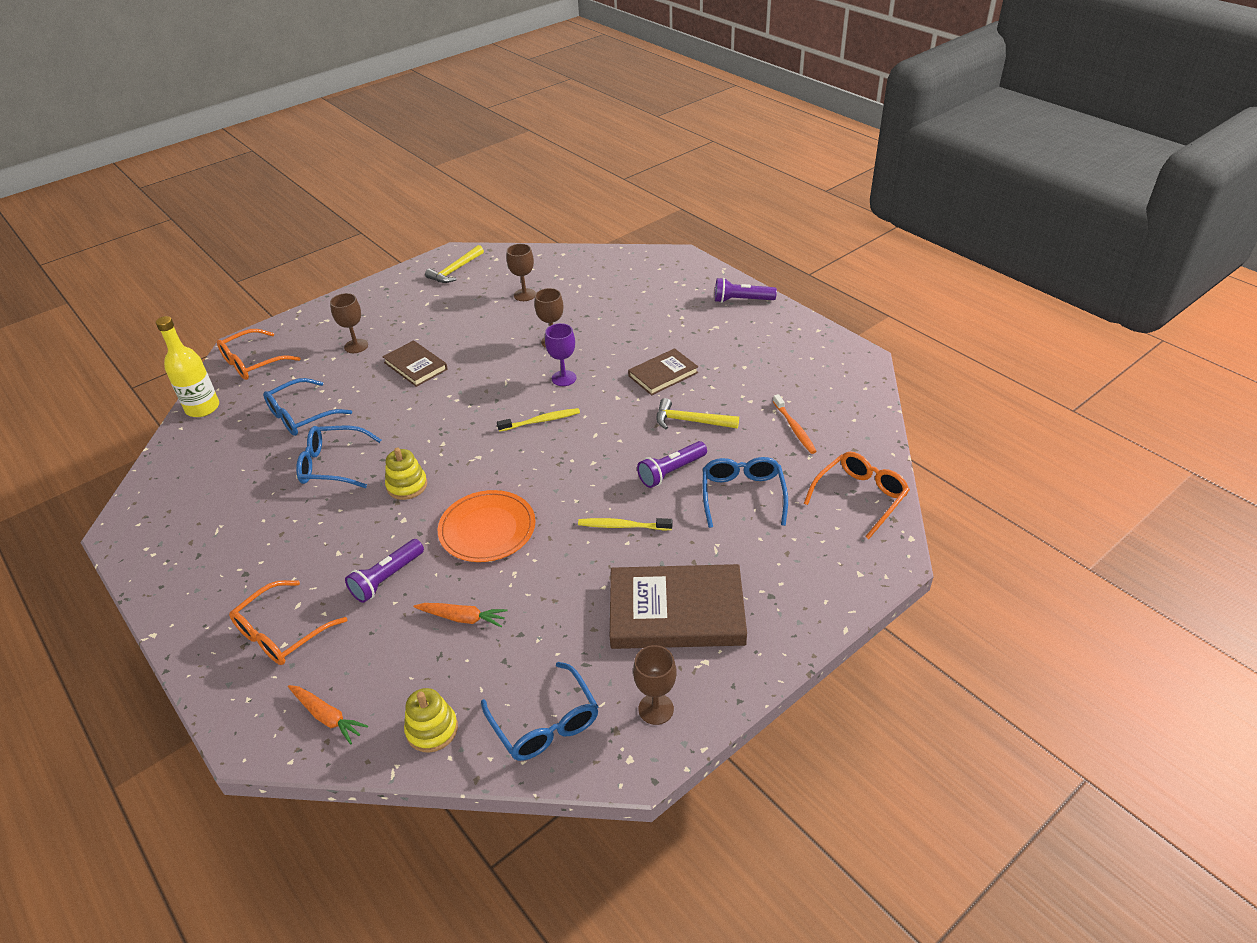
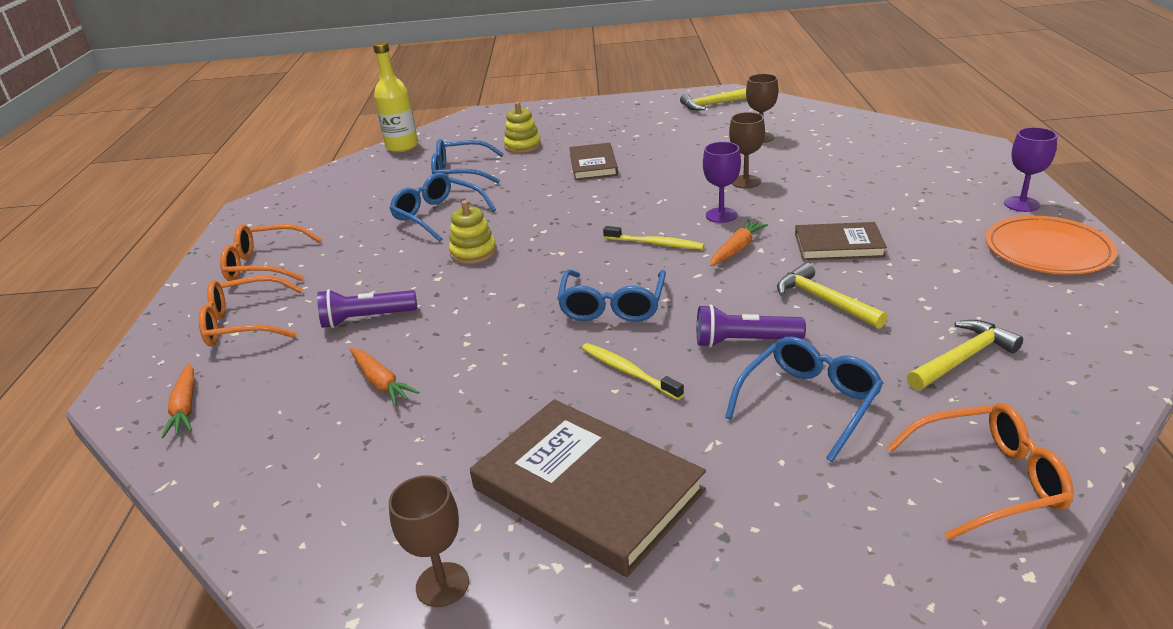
camera: 40 degrees right, 10 degrees down
orange glasses [217,329,300,380] -> orange glasses moved to [220,224,322,281]
brown goblet [330,293,368,353] -> none
yellow stacking toy [404,688,458,753] -> yellow stacking toy moved to [504,102,541,153]
orange plate [438,490,535,562] -> orange plate moved to [986,216,1118,275]
blue glasses [481,662,599,761] -> blue glasses moved to [557,270,666,322]
purple flashlight [715,278,777,303] -> purple goblet [1004,127,1057,212]
orange toothbrush [773,394,817,454] -> yellow hammer [907,320,1023,390]
none -> orange carrot [710,220,768,266]

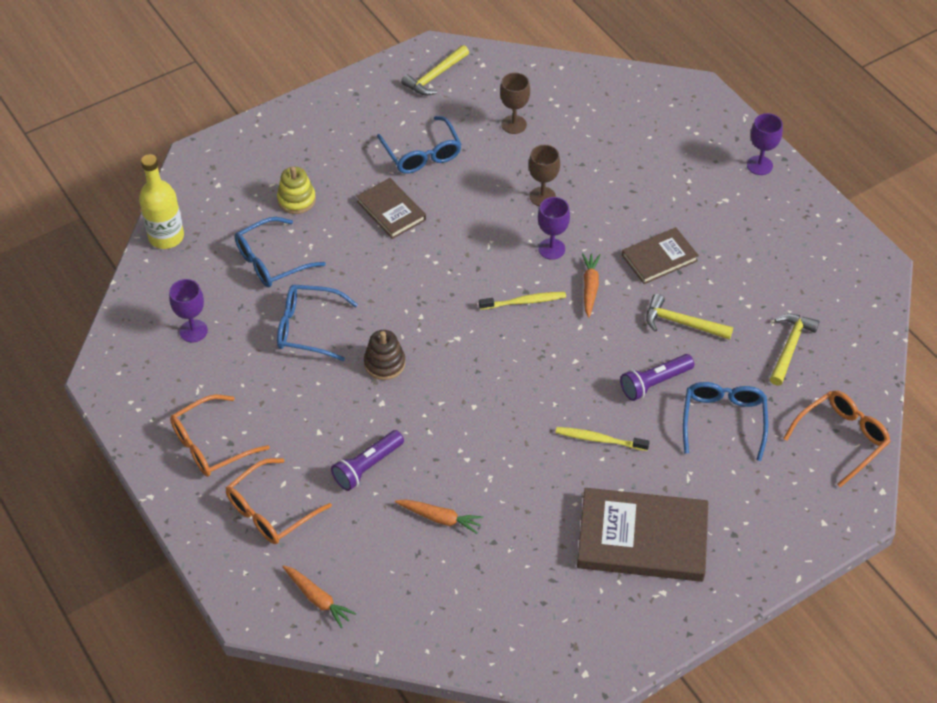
camera: 35 degrees left, 20 degrees up
brown goblet [389,475,469,607] -> none
yellow stacking toy [449,200,496,264] -> brown stacking toy [364,330,405,380]
blue glasses [557,270,666,322] -> blue glasses moved to [377,116,462,174]
orange plate [986,216,1118,275] -> none
none -> purple goblet [169,279,208,342]

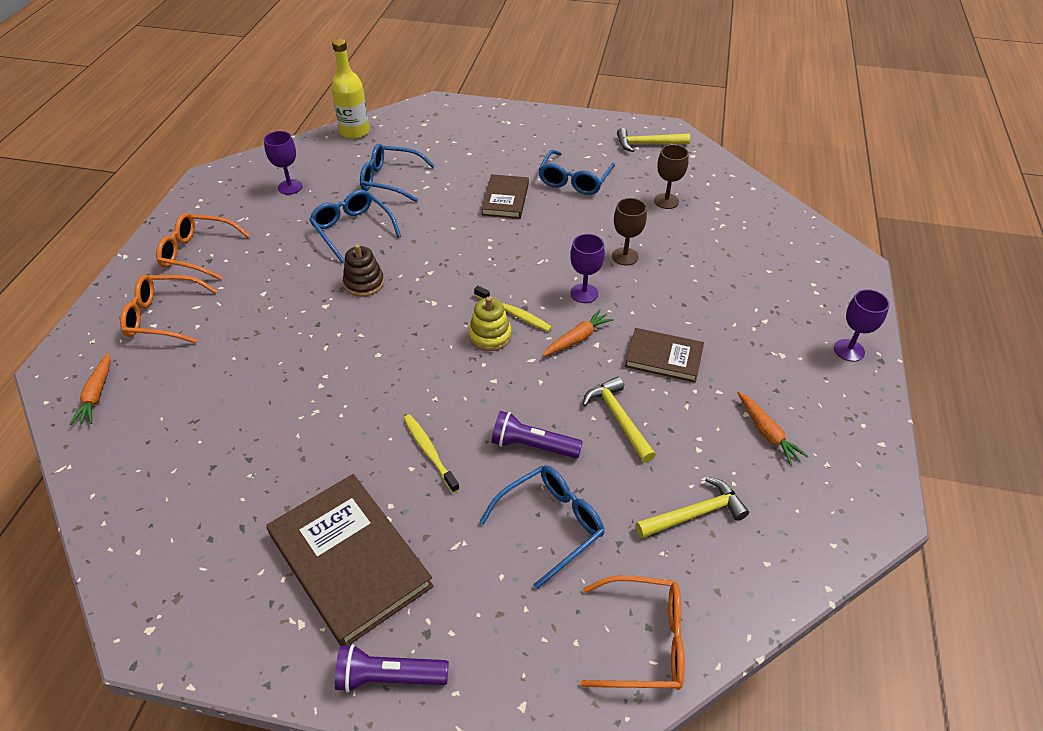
camera: 45 degrees right, 5 degrees down
yellow stacking toy [277,166,316,214] -> yellow stacking toy moved to [469,297,512,351]
purple flashlight [331,430,404,491] -> purple flashlight moved to [335,644,449,693]
orange carrot [395,499,483,534] -> orange carrot moved to [737,392,809,466]

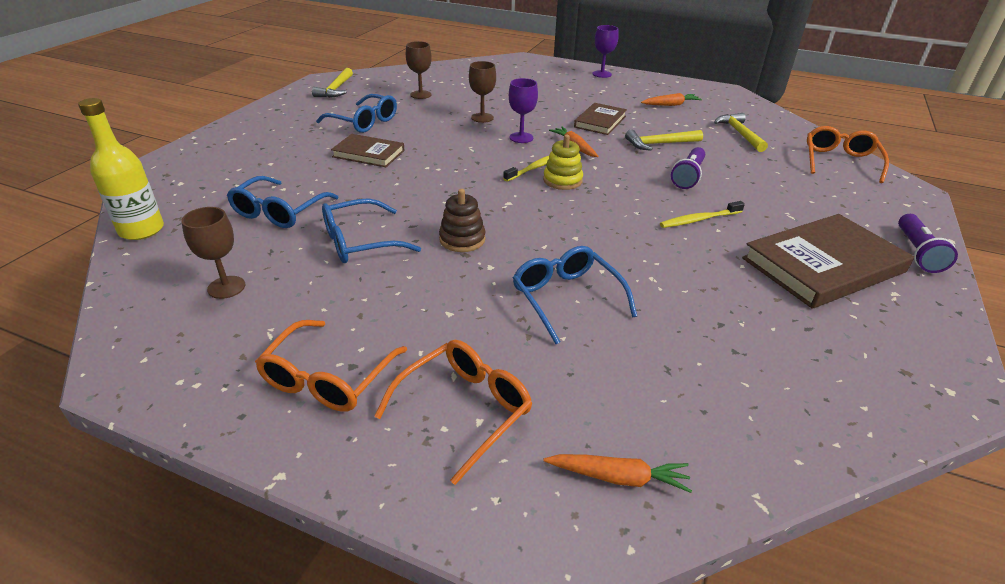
camera: 80 degrees left, 10 degrees down
orange glasses [120,275,217,343] -> orange glasses turned 150 degrees counterclockwise [374,340,532,485]
purple goblet [264,131,303,195] -> brown goblet [181,207,245,299]
blue glasses [479,465,605,589] -> blue glasses moved to [513,246,637,344]

